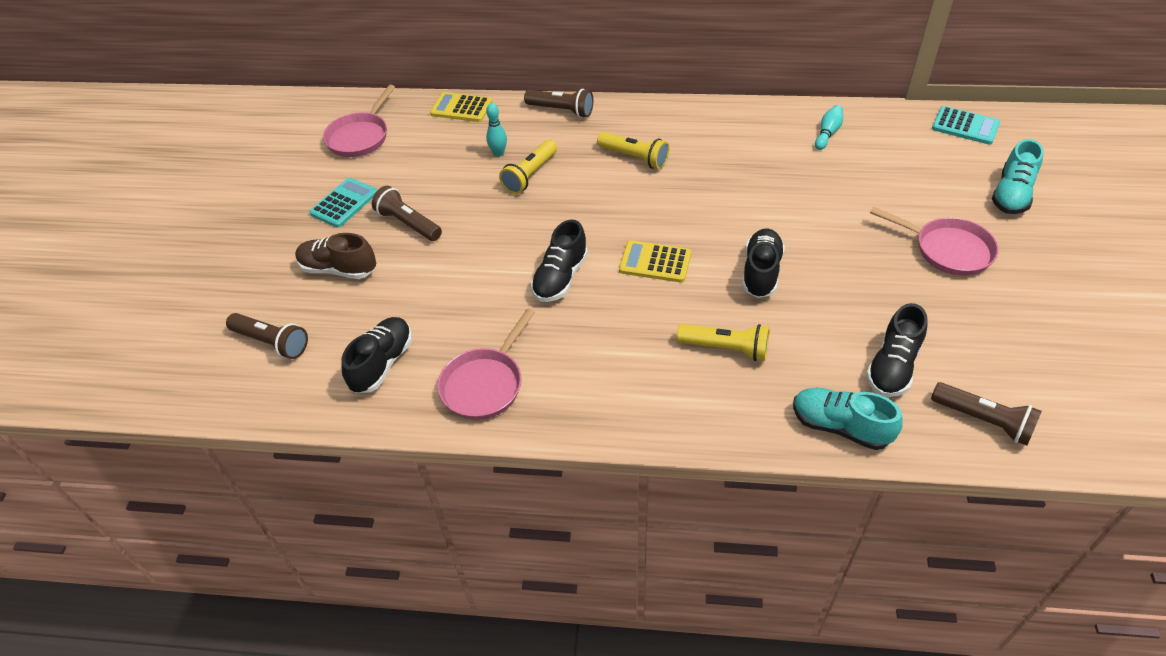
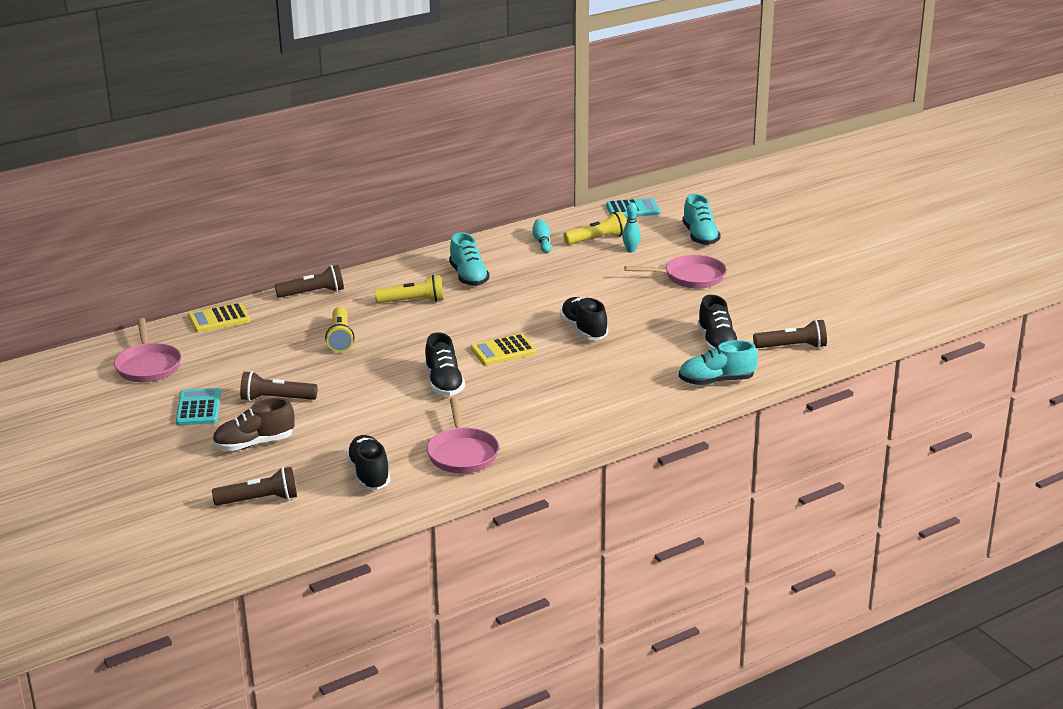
camera: 40 degrees left, 20 degrees down
turquoise bowling pin [486,103,507,157] -> turquoise bowling pin moved to [622,202,641,253]
yellow flashlight [676,324,770,361] -> yellow flashlight moved to [563,211,627,245]
none -> turquoise shoe [449,232,490,286]

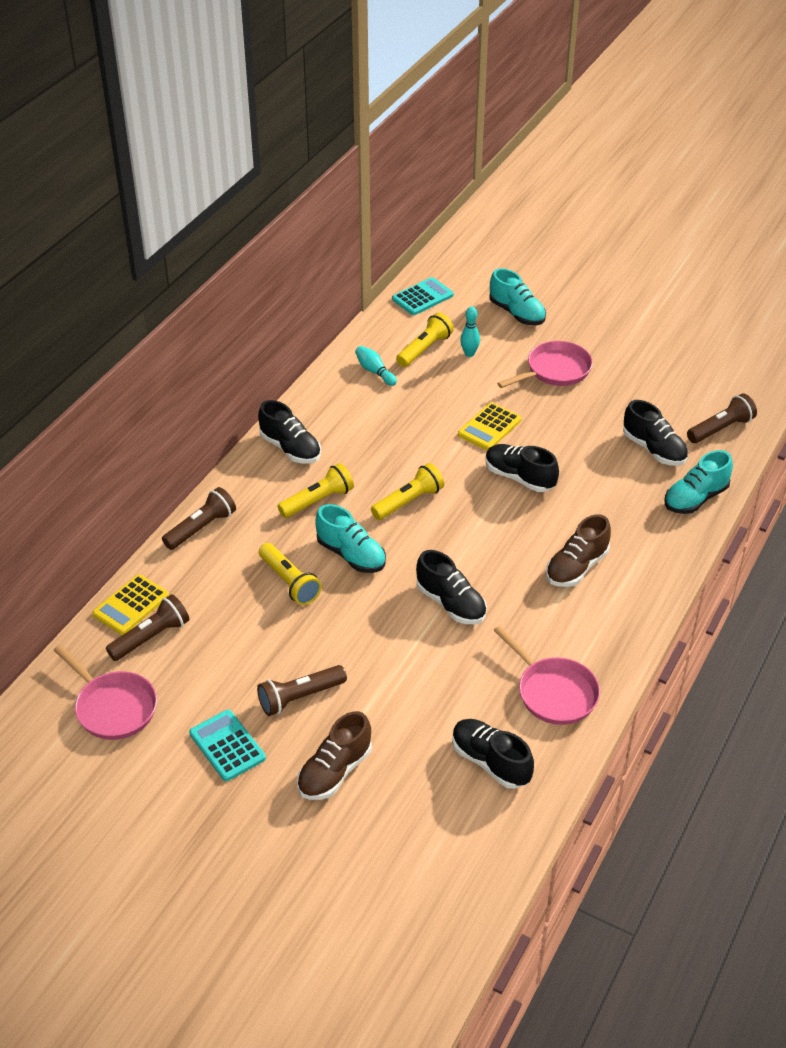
camera: 30 degrees left, 15 degrees up
brown flashlight [212,467,297,505] -> brown flashlight moved to [106,594,189,661]
turquoise shoe [449,232,490,286] -> turquoise shoe moved to [315,504,386,573]
yellow calculator [471,334,537,365] -> yellow calculator moved to [458,403,521,451]
none -> black shoe [258,400,321,463]
none -> yellow flashlight [371,463,444,520]
none -> brown shoe [546,514,611,587]

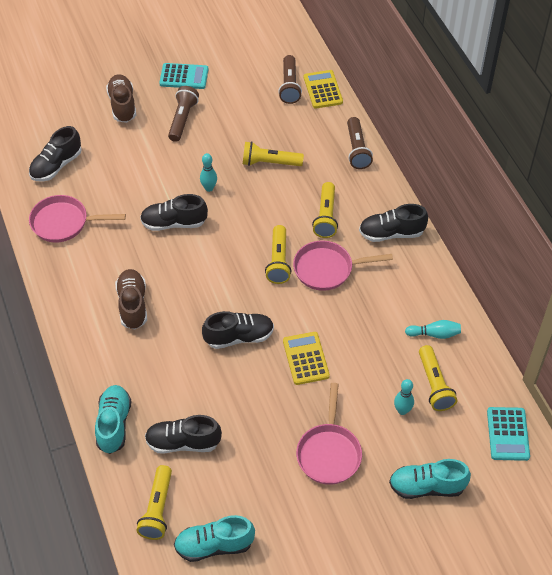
camera: 130 degrees right, 10 degrees up
pink pan [54,645,157,740] -> pink pan moved to [293,241,393,291]
turquoise shoe [315,504,386,573] -> turquoise shoe moved to [174,515,255,562]
black shoe [452,719,534,789] -> black shoe turned 135 degrees clockwise [29,126,82,181]
brown flashlight [687,394,757,443] -> yellow flashlight [136,465,172,540]
none -> turquoise bowling pin [200,153,217,192]

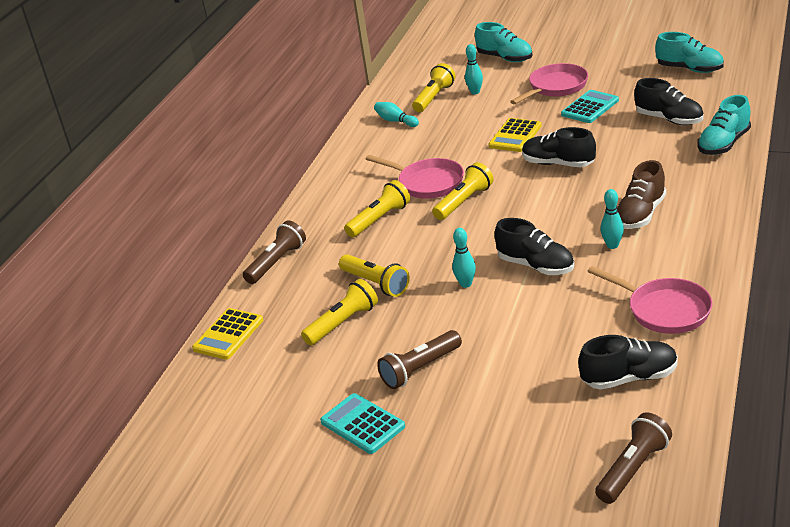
camera: 135 degrees left, 20 degrees down
brown shoe [106,74,136,123] -> none
yellow flashlight [136,465,172,540] -> yellow flashlight moved to [301,279,378,345]
brown flashlight [278,55,302,104] -> brown flashlight moved to [595,412,672,504]
black shoe [359,204,428,242] -> none
turquoise calculator [487,407,530,461] -> turquoise calculator moved to [561,90,619,123]
none -> turquoise bowling pin [601,189,624,249]

